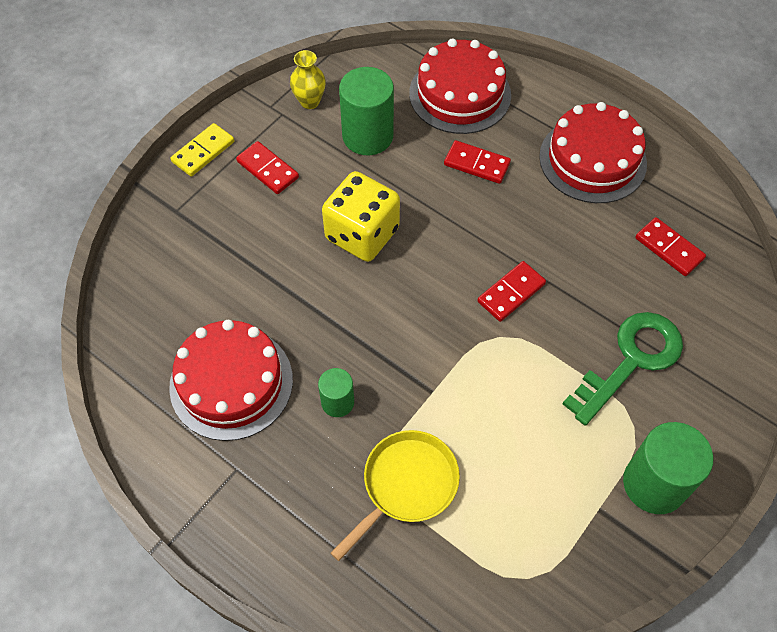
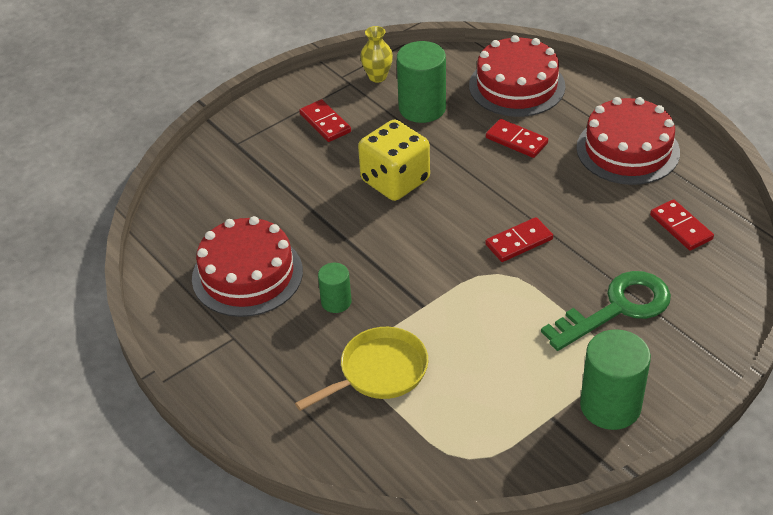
camera: 15 degrees right, 15 degrees down
yellow domino [170,123,234,177] -> none

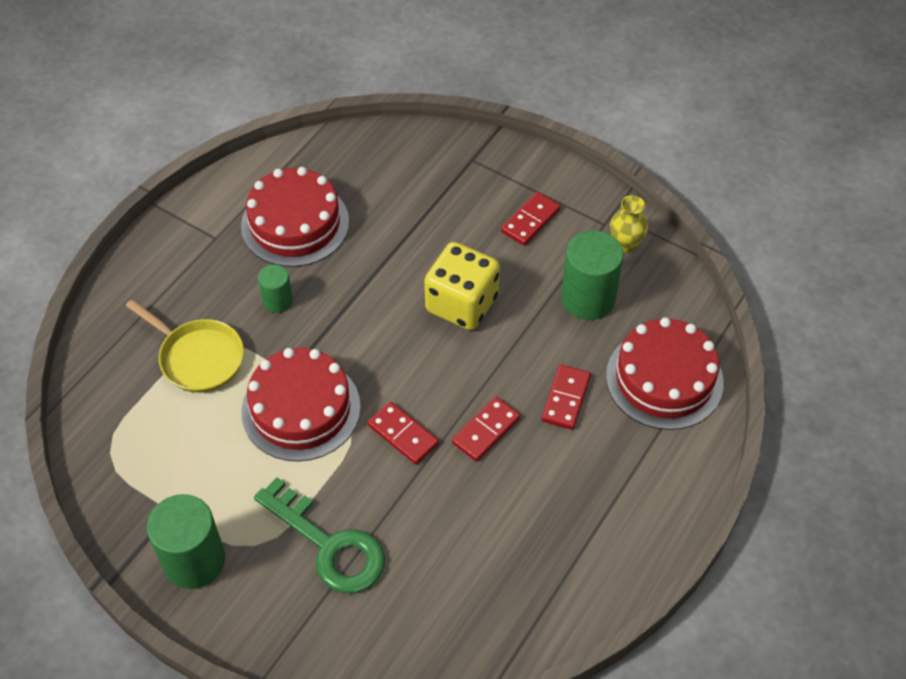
camera: 70 degrees right, 10 degrees up
red cake [576,97,680,185] -> red cake moved to [241,348,361,461]
red domino [650,199,714,251] -> red domino moved to [452,397,520,462]

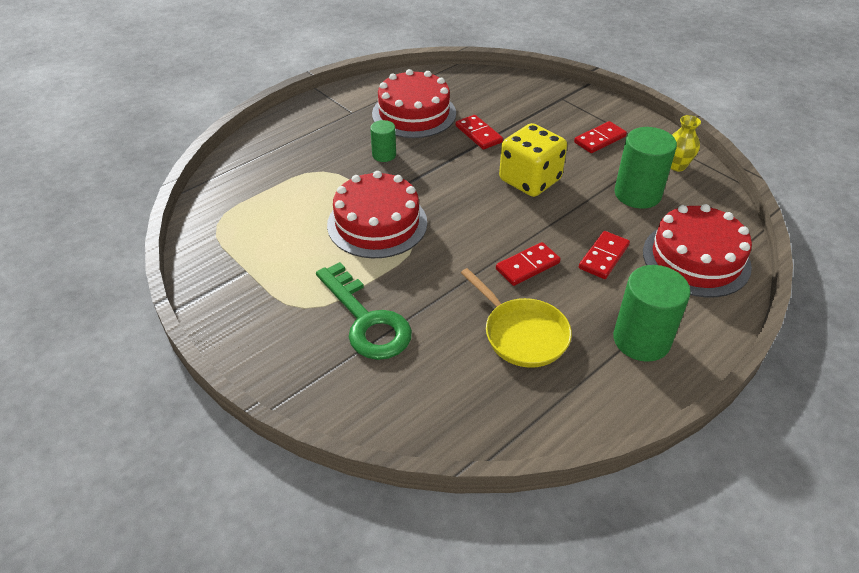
camera: 15 degrees right, 10 degrees down
yellow pan [126,299,244,393] -> yellow pan moved to [461,268,572,368]
green cylinder [147,494,225,589] -> green cylinder moved to [613,265,691,362]
red domino [368,402,439,465] -> red domino moved to [456,115,503,150]

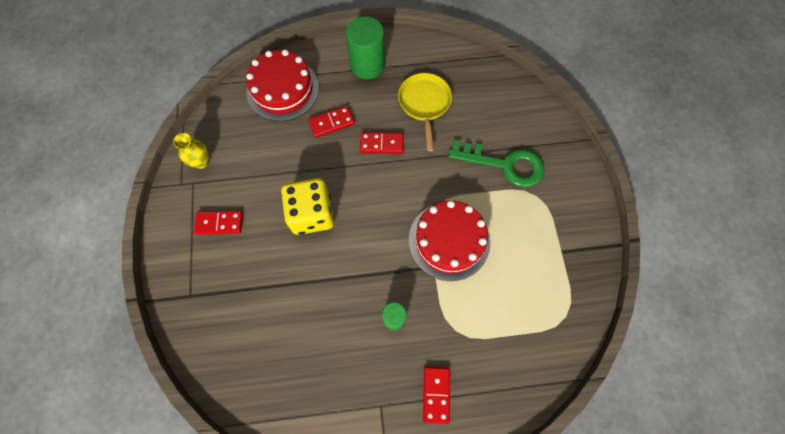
camera: 145 degrees left, 25 degrees up
green key [316,262,412,360] -> green key turned 105 degrees clockwise [449,140,544,187]
red cake [372,69,456,138] -> none
red domino [456,115,503,150] -> red domino moved to [423,367,450,424]
green cylinder [615,127,677,209] -> none

